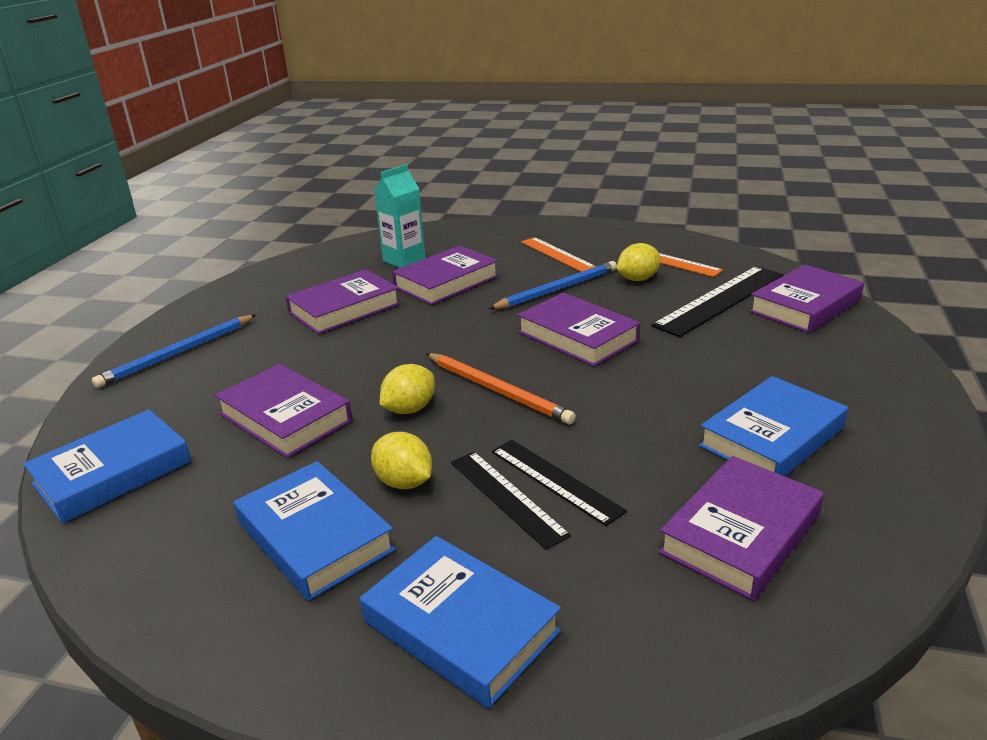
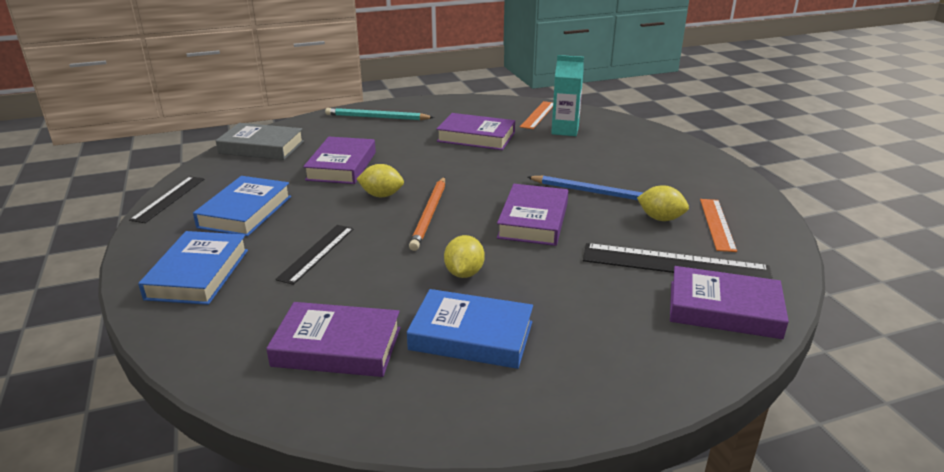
camera: 55 degrees right, 0 degrees up
blue book [23,409,191,523] -> grey book [216,123,304,160]
blue pencil [92,315,256,388] -> turquoise pencil [325,108,434,120]
yellow lemon [371,432,432,489] -> yellow lemon moved to [444,235,485,278]
purple book [392,245,499,305] -> none
black ruler [492,440,627,526] -> black ruler moved to [129,176,204,223]
orange ruler [521,237,596,272] -> orange ruler moved to [520,101,553,129]

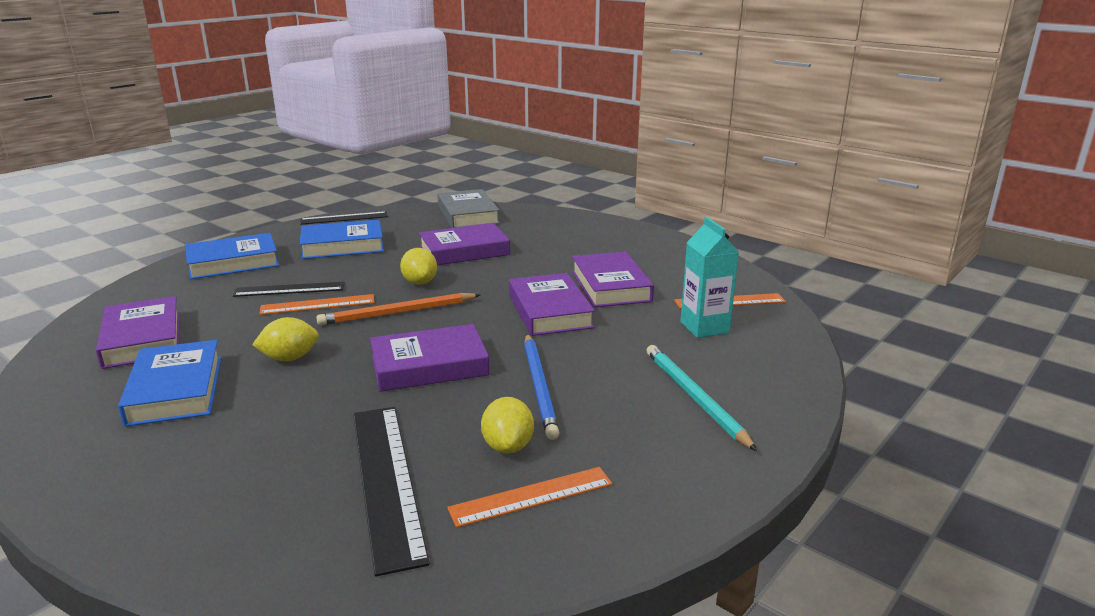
camera: 60 degrees right, 5 degrees down
turquoise pencil [325,108,434,120] -> turquoise pencil moved to [646,345,757,451]
purple book [670,266,789,339] -> purple book moved to [509,273,595,336]
none -> orange ruler [259,294,375,315]

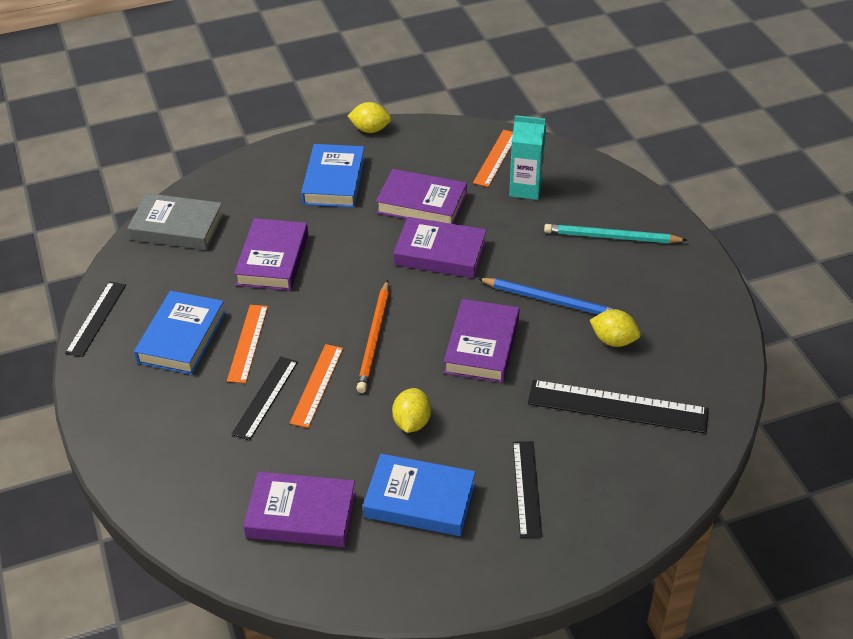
camera: 60 degrees left, 20 degrees up
blue book [185,233,279,279] -> blue book moved to [301,144,365,207]
yellow lemon [400,248,437,285] -> yellow lemon moved to [348,102,391,133]
orange ruler [447,467,612,528] -> orange ruler moved to [227,305,268,383]
none -> black ruler [513,441,542,538]

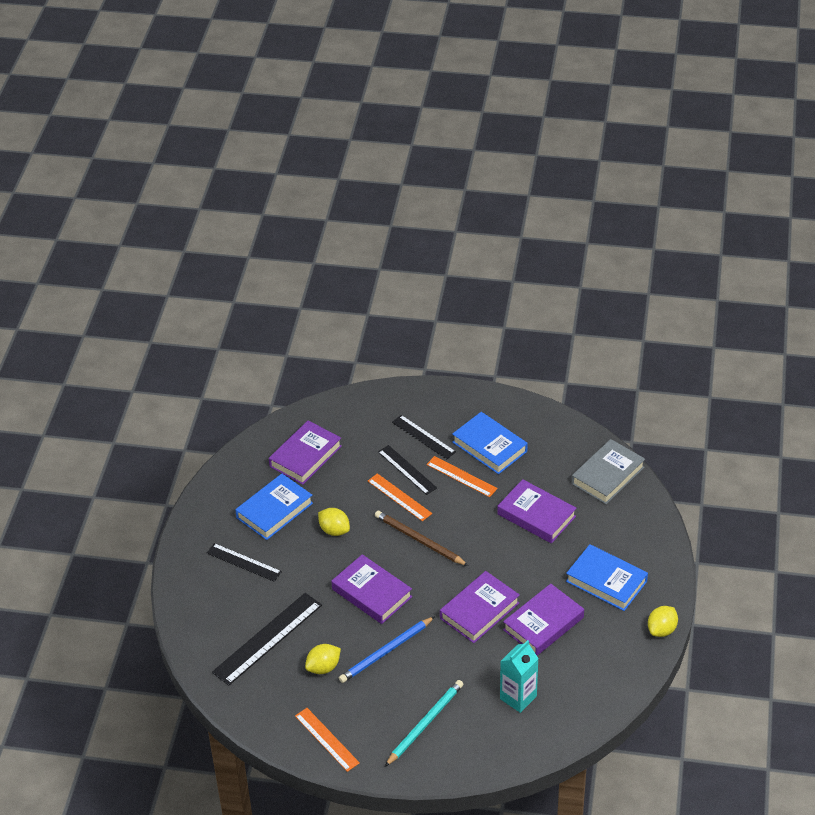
camera: 120 degrees right, 0 degrees up
black ruler [65,281,126,357] -> black ruler moved to [392,415,456,459]
orange pencil [356,280,389,393] -> brown pencil [375,511,468,566]
orange ruler [473,130,513,187] -> orange ruler moved to [295,708,360,772]

